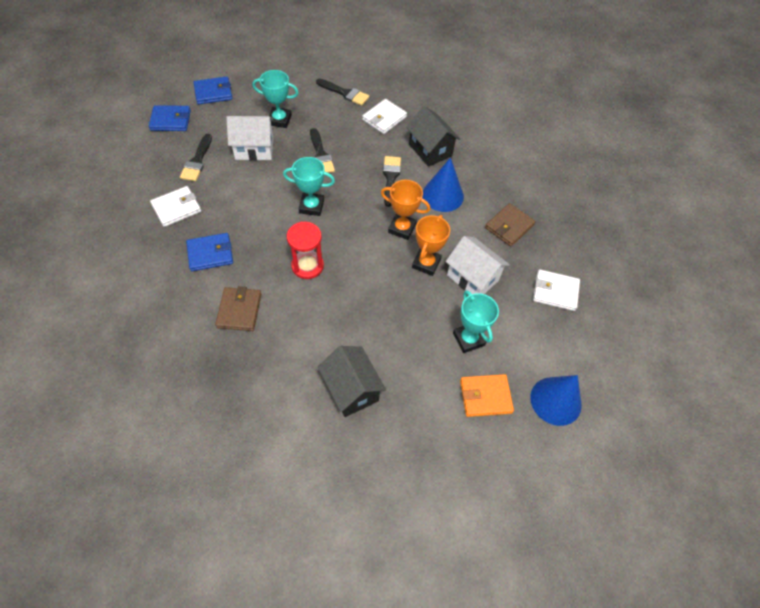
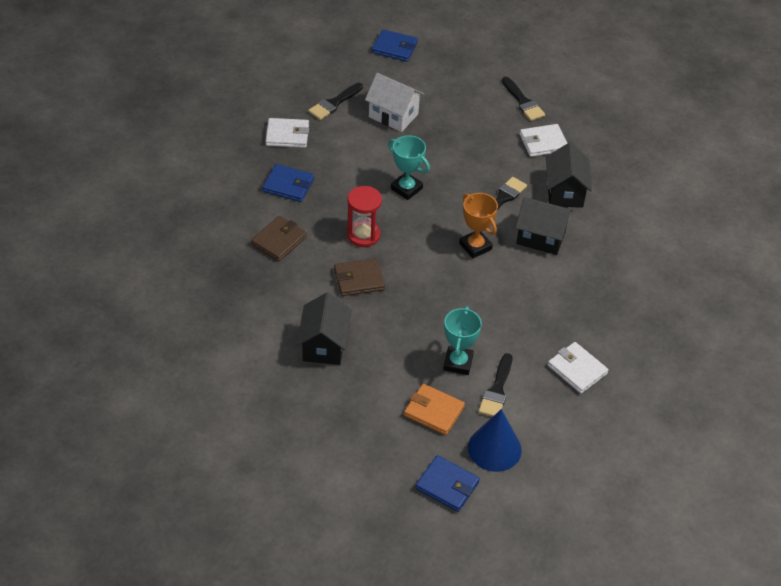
camera: 35 degrees right, 10 degrees down
blue wallet [149,105,191,131] -> blue wallet moved to [415,455,480,512]
turquoise trophy [252,70,299,128] -> none
black brush [310,128,335,173] -> black brush moved to [478,353,512,417]
orange trophy [412,215,450,276] -> none
blue cone [422,157,464,212] -> black house [515,197,573,255]
white house [446,236,510,294] -> none
brown wallet [485,203,536,247] -> brown wallet moved to [334,258,385,296]

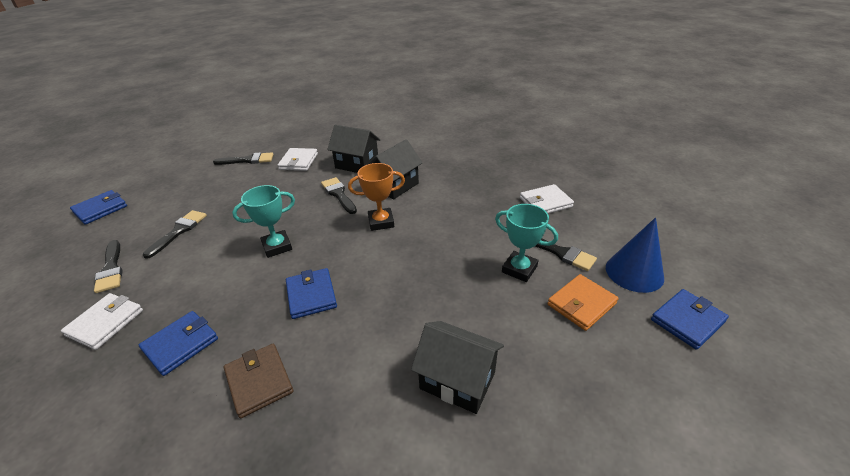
camera: 65 degrees left, 10 degrees down
brown wallet [334,258,385,296] -> none
red hourglass [347,186,382,247] -> blue wallet [286,268,337,319]
white house [365,73,424,132] -> black brush [143,210,207,259]

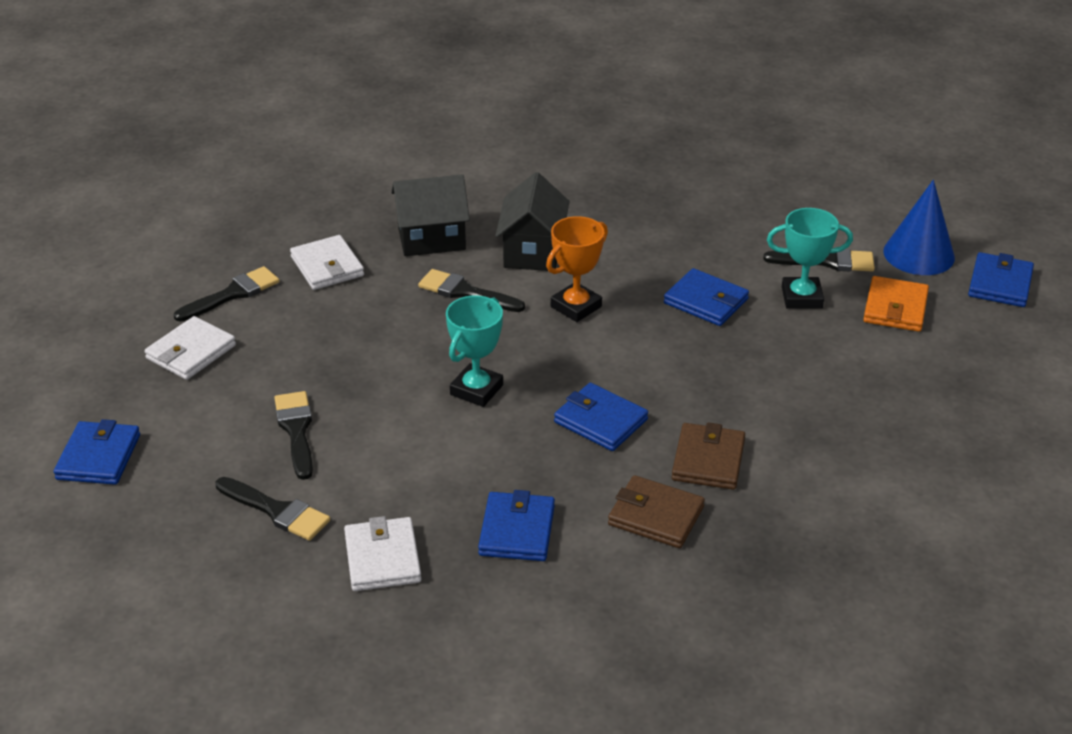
camera: 35 degrees left, 0 degrees up
black house [411,321,504,414] -> none
white wallet [520,184,574,214] -> white wallet moved to [145,316,236,380]
none -> blue wallet [664,268,749,326]
none -> brown wallet [672,422,745,490]

